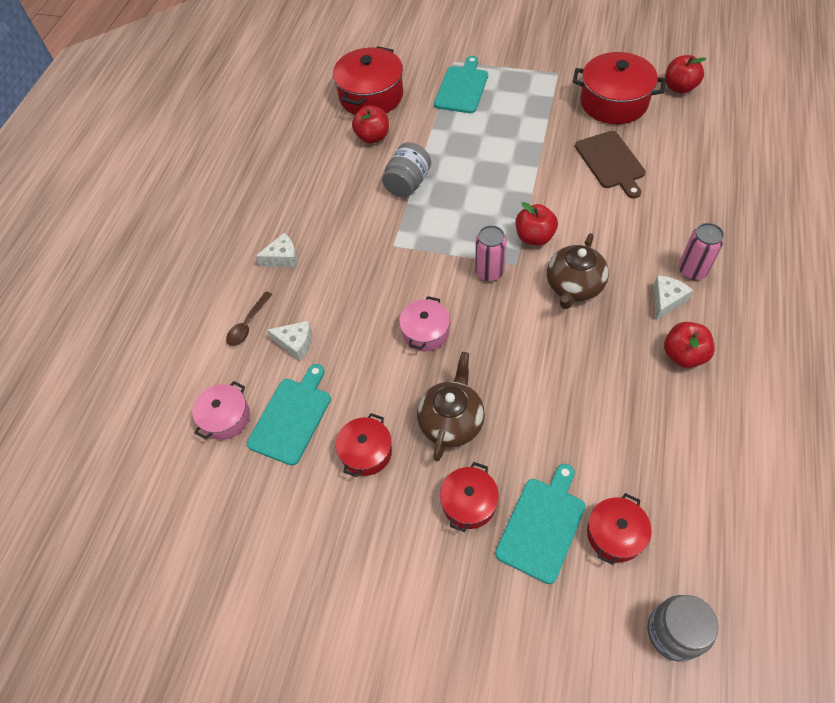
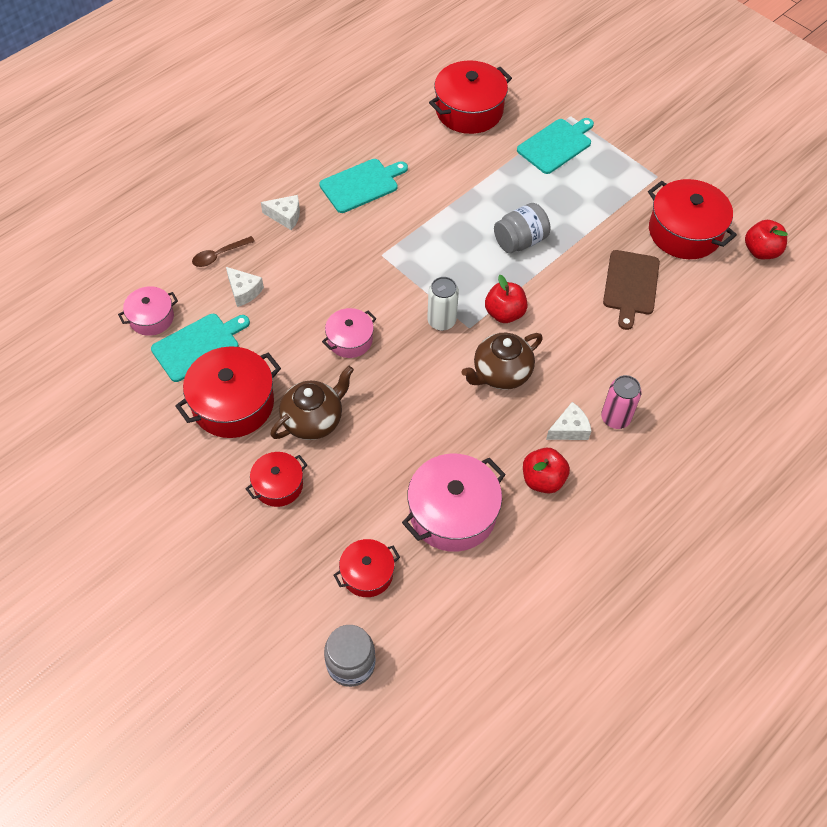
camera: 25 degrees right, 0 degrees up
red pot [336,413,392,477] -> red pot [175,346,281,438], size x1.74
red apple [352,106,389,144] -> none
grey jar [382,142,431,198] -> grey jar moved to [494,203,550,253]
pink can [475,225,507,281] -> white can [427,277,459,331]
turquoise cutting board [495,464,585,584] -> turquoise cutting board moved to [319,159,408,213]
none -> pink pot [402,454,506,552]

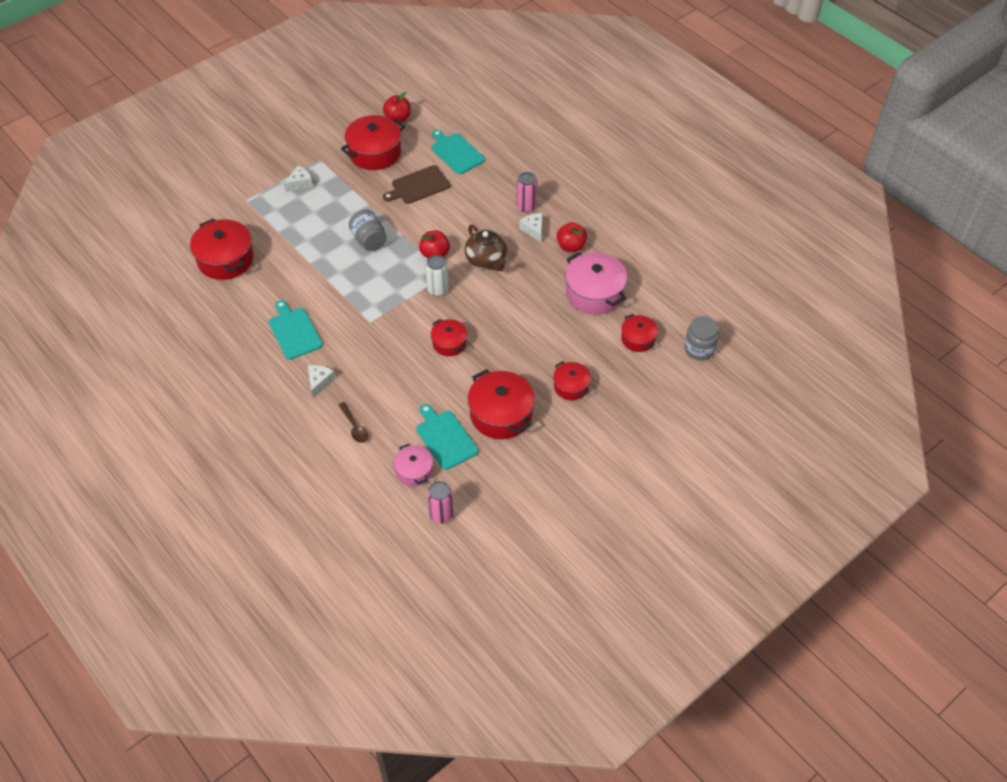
camera: 85 degrees left, 5 degrees down
white cheese [226,267,264,307] -> white cheese moved to [284,166,313,192]
brown teapot [270,366,354,440] -> none
pink pot [322,308,376,358] -> red pot [431,319,467,356]
turquoise cutting board [517,118,594,174] -> turquoise cutting board moved to [431,130,485,174]
brown cutting board [603,250,660,330] -> brown cutting board turned 135 degrees clockwise [383,165,450,204]
none -> pink can [427,481,454,524]

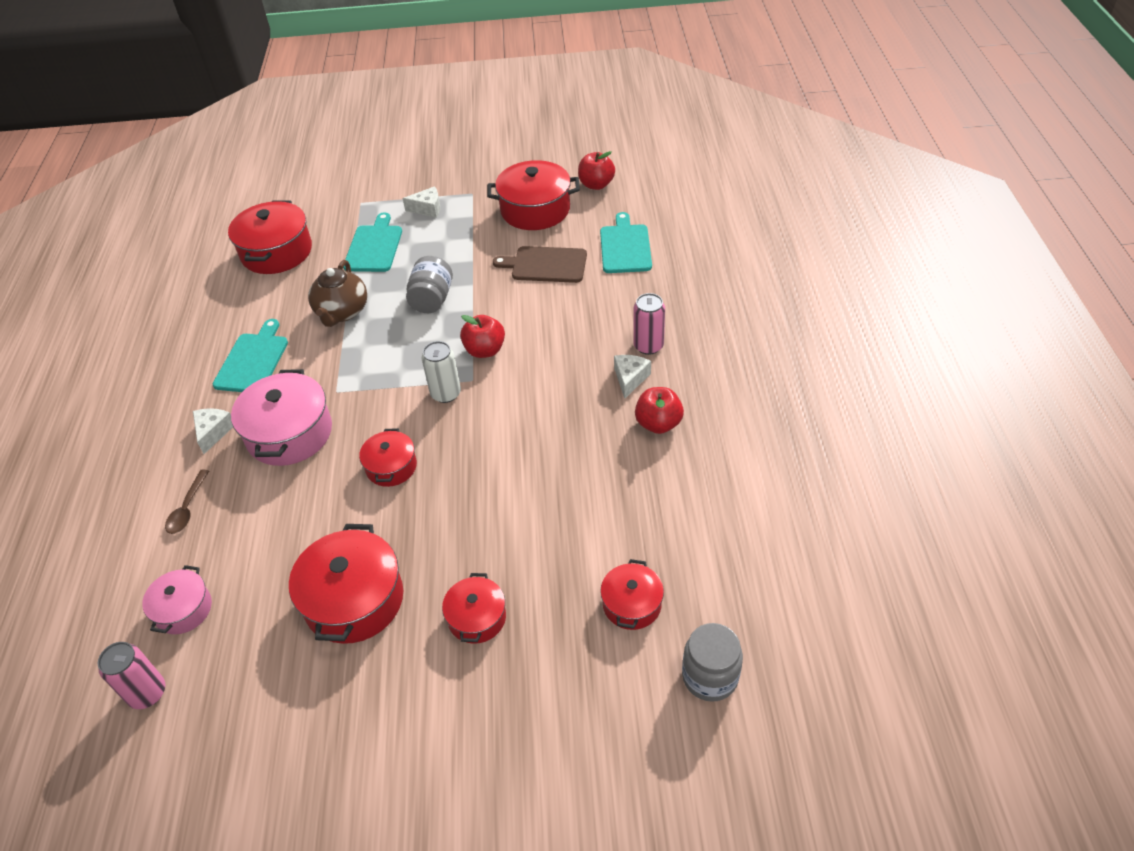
camera: 40 degrees right, 5 degrees down
white cheese [308,365,335,398] -> white cheese turned 45 degrees counterclockwise [193,408,233,454]
turquoise cutting board [416,404,478,470] -> turquoise cutting board moved to [343,212,402,272]
brown teapot [465,224,507,271] -> brown teapot moved to [308,260,367,327]
pink pot [565,252,627,315] -> pink pot moved to [231,369,332,466]

